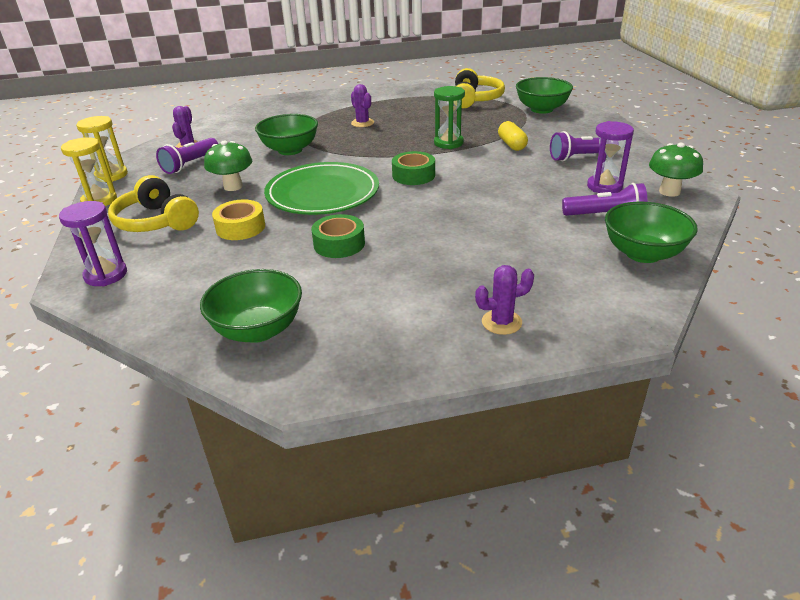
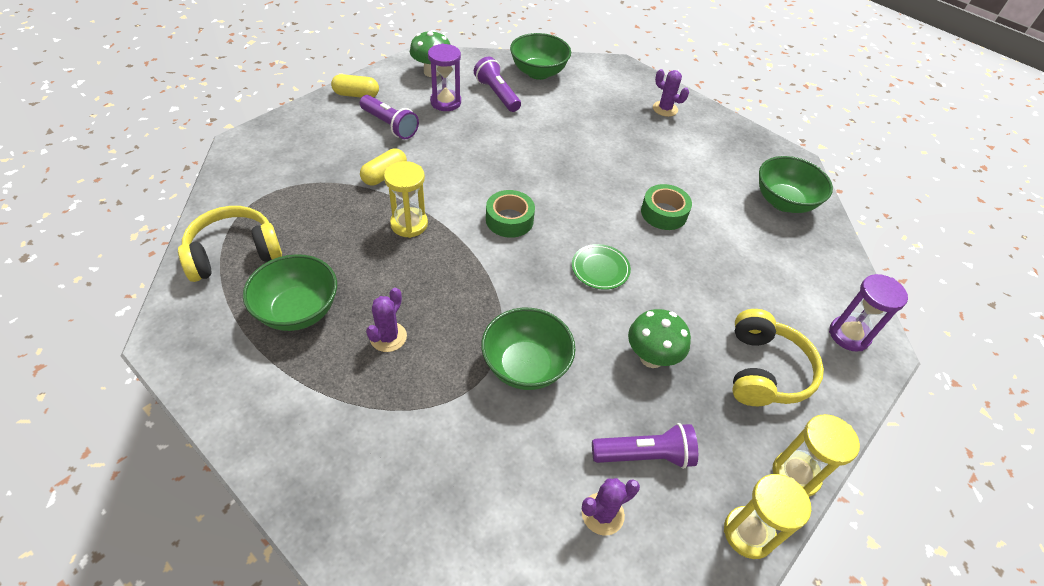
camera: 130 degrees left, 15 degrees up
yellow tape [212,200,265,240] -> none
green plate [264,162,379,215] -> green plate [572,244,631,290], size x0.46
green hourglass [434,86,465,149] -> yellow hourglass [384,161,428,238]
green bowl [516,77,573,114] -> green bowl moved to [243,254,337,331]
none -> yellow capsule [331,74,379,98]

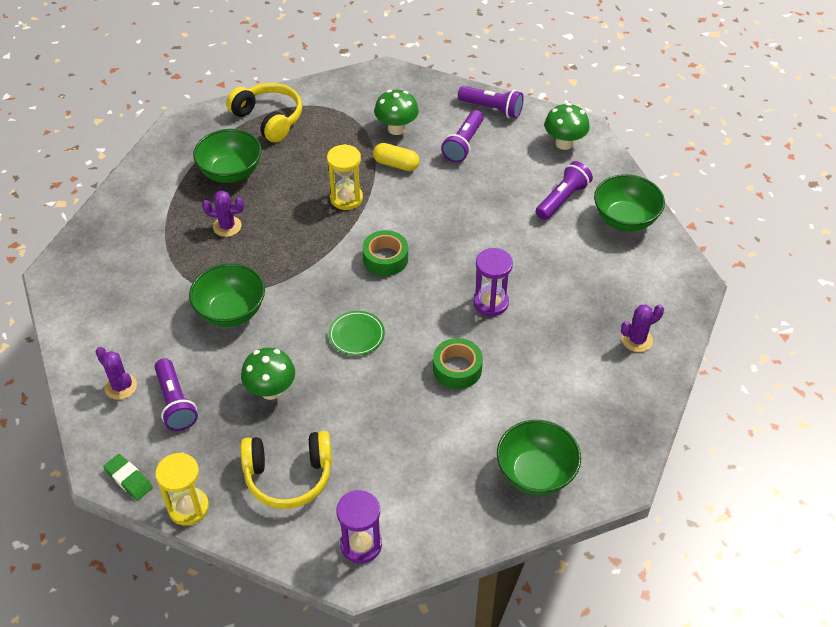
camera: 75 degrees right, 0 degrees up
yellow capsule [331,74,379,98] -> purple flashlight [458,86,524,118]
purple hourglass [428,43,461,111] -> purple hourglass moved to [473,248,513,317]
purple cactus [653,69,689,117] -> purple cactus turned 45 degrees clockwise [621,305,664,352]
yellow hourglass [724,474,811,559] -> green eraser [103,454,153,501]
none -> green mushroom [374,90,419,135]

